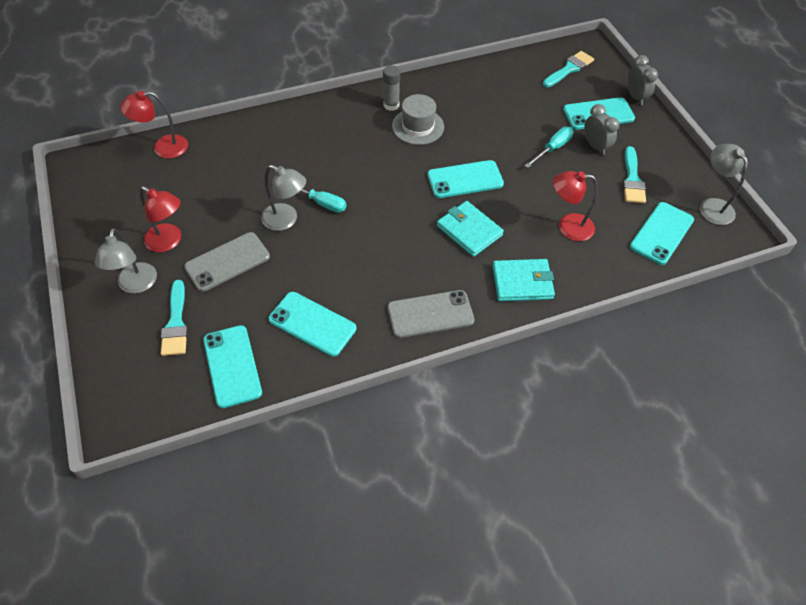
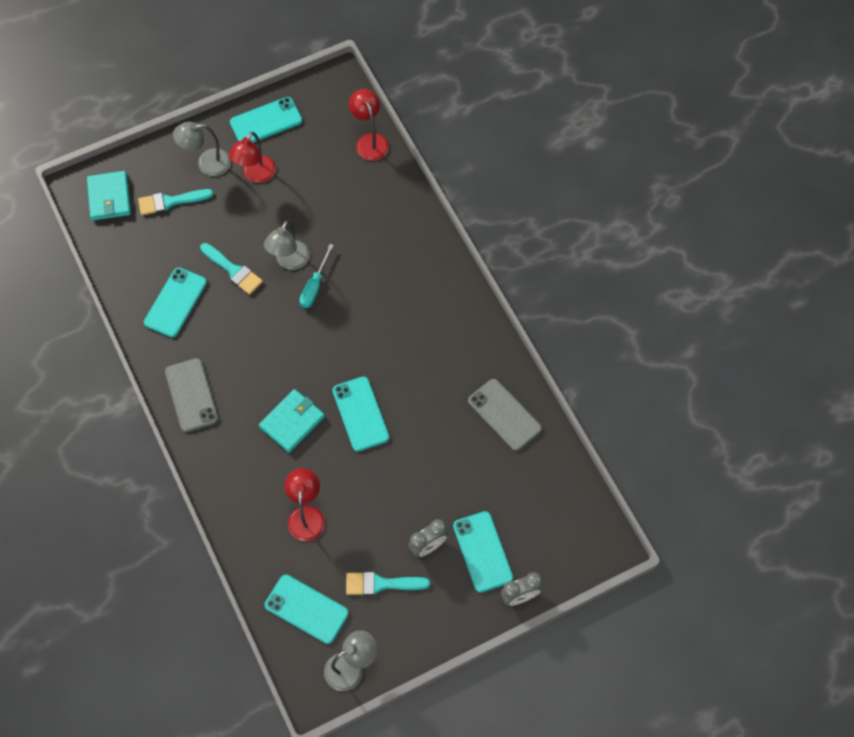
camera: 85 degrees right, 10 degrees up
grey phone [184,232,270,292] -> grey phone moved to [468,379,542,451]
turquoise phone [203,325,262,408] -> turquoise phone moved to [230,97,302,143]
grey glue stick [383,65,400,111] -> none
grey hat [392,94,444,145] -> none
turquoise wallet [492,259,555,301] -> turquoise wallet moved to [87,171,131,221]
turquoise screwdriver [525,127,574,168] -> none
turquoise brush [543,51,594,87] -> turquoise brush moved to [200,243,263,295]

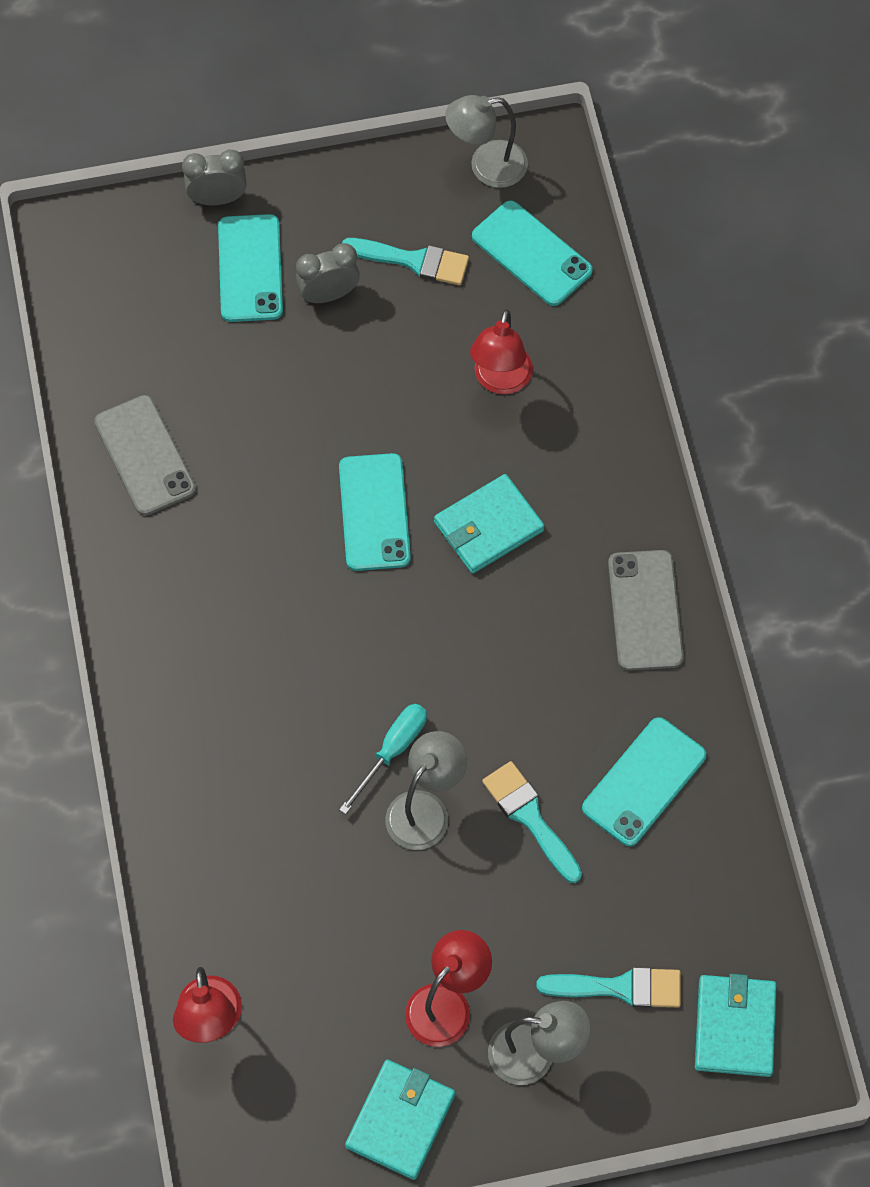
camera: 165 degrees left, 0 degrees up
turquoise phone [230,97,302,143] -> turquoise wallet [345,1060,455,1180]

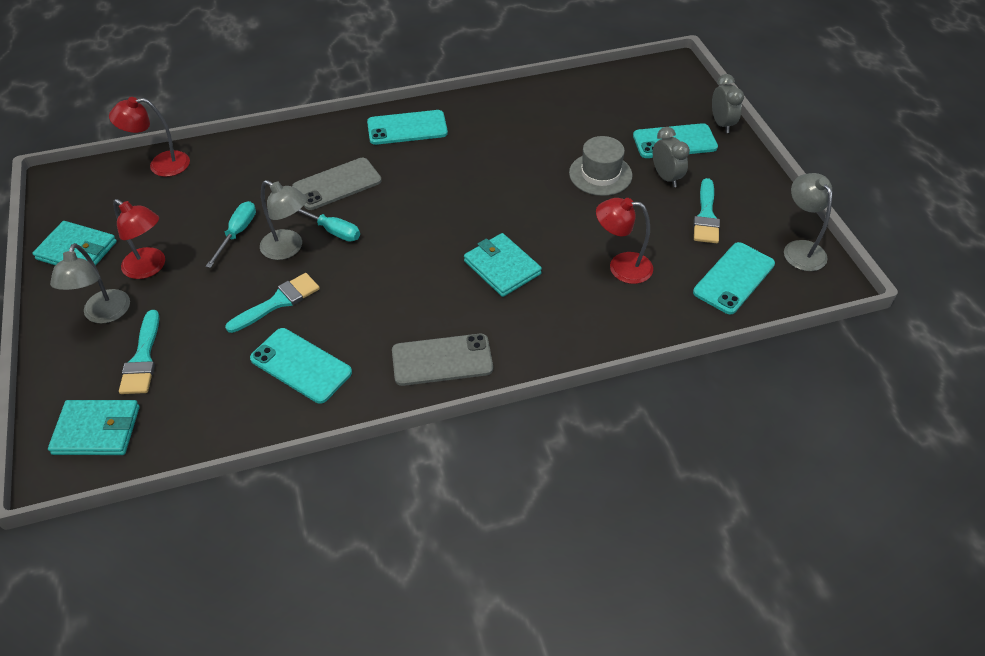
camera: 85 degrees right, 15 degrees down
grey phone [94,395,196,515] -> grey phone moved to [292,158,382,210]
turquoise phone [339,453,411,571] -> turquoise phone moved to [367,110,448,145]
none -> turquoise screwdriver [206,201,256,268]
none -> grey hat [569,136,632,196]

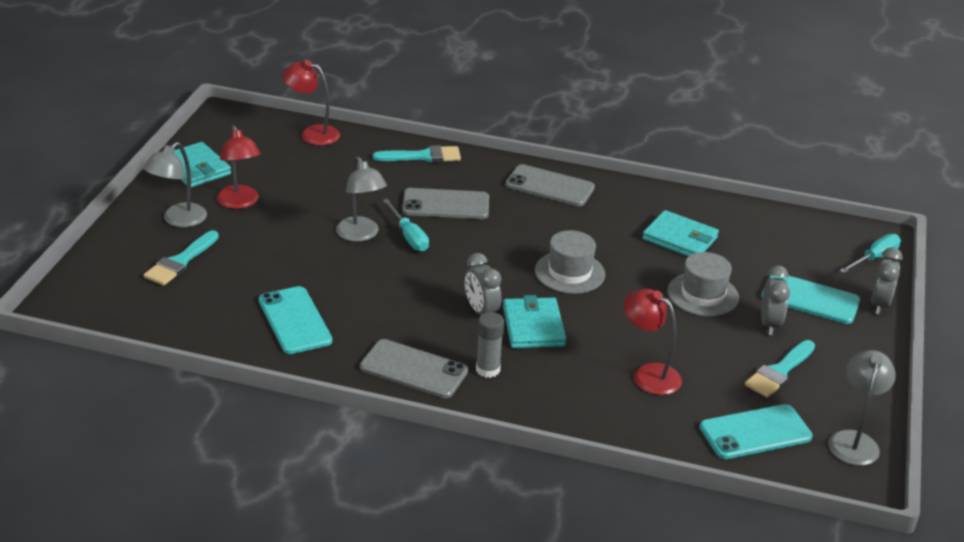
camera: 30 degrees right, 15 degrees down
turquoise wallet [48,400,140,455] -> turquoise wallet moved to [642,210,719,257]
turquoise screwdriver [206,201,256,268] -> turquoise screwdriver moved to [839,234,901,273]
turquoise brush [225,273,320,333] -> turquoise brush moved to [373,145,461,162]
turquoise phone [367,110,448,145] -> grey phone [505,164,595,206]
none -> grey clock [465,253,502,315]
none -> grey glue stick [476,312,504,378]
none -> grey hat [535,230,605,294]

